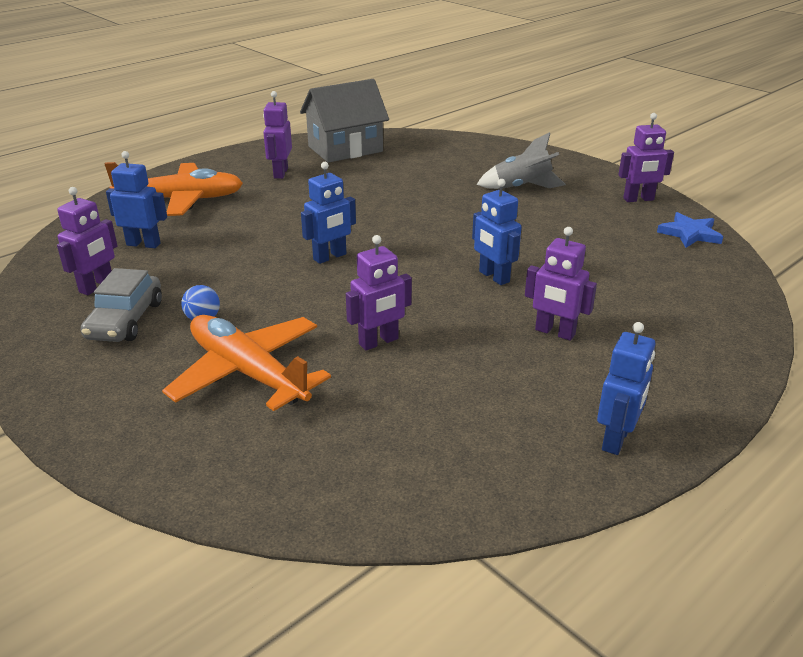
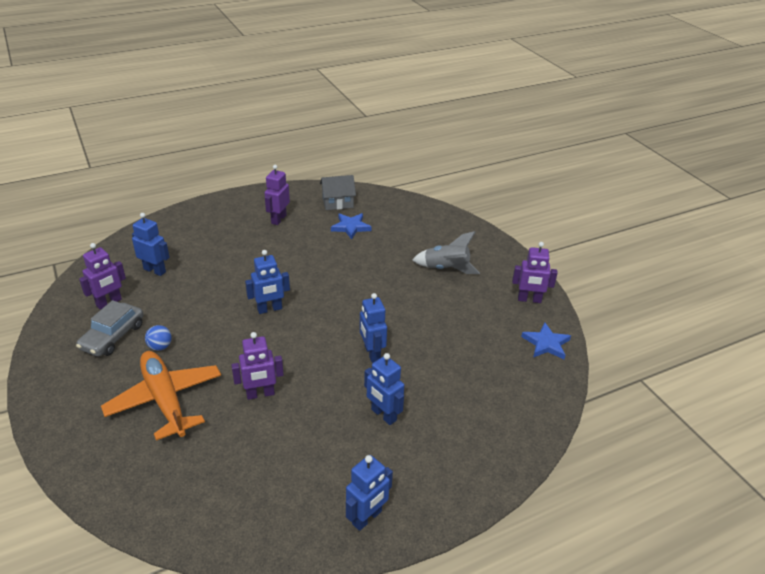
camera: 15 degrees right, 5 degrees up
orange plane [104,162,243,216] -> none
grey house [300,79,389,163] -> grey house [320,175,356,210], size x0.61
purple robot [525,227,597,341] -> blue robot [364,353,404,425]
none -> blue star [331,213,372,240]

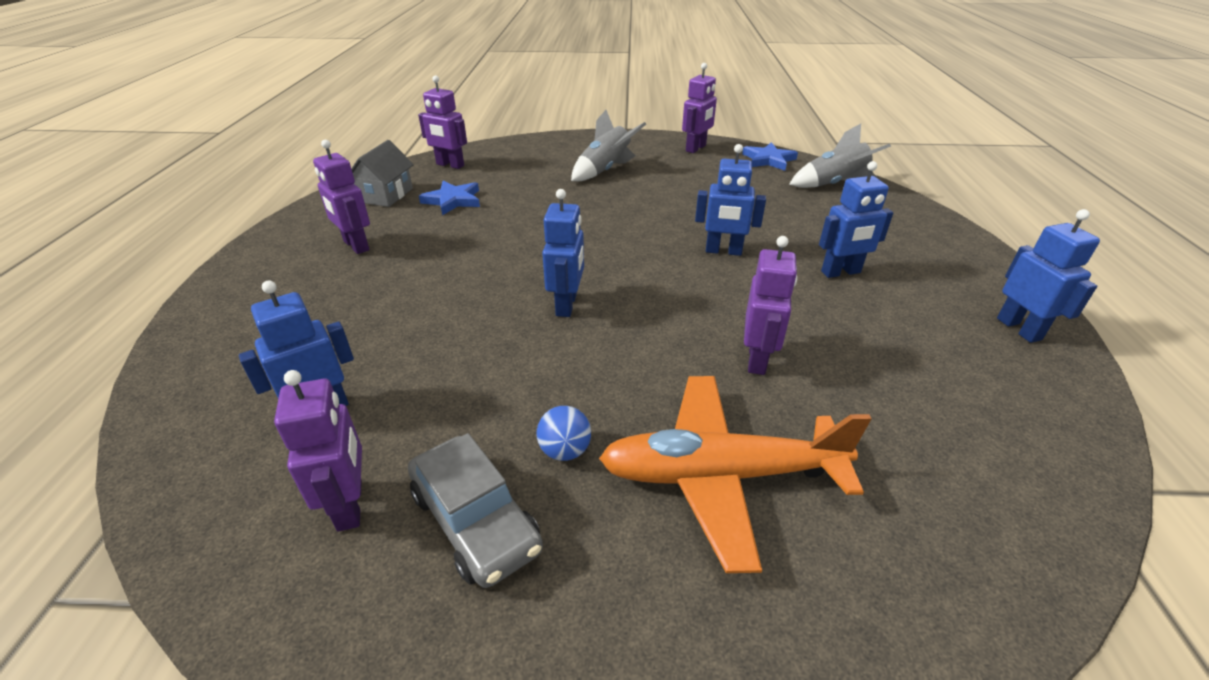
camera: 60 degrees left, 0 degrees up
none -> purple robot [418,75,467,169]
none -> grey rocket [789,124,891,188]

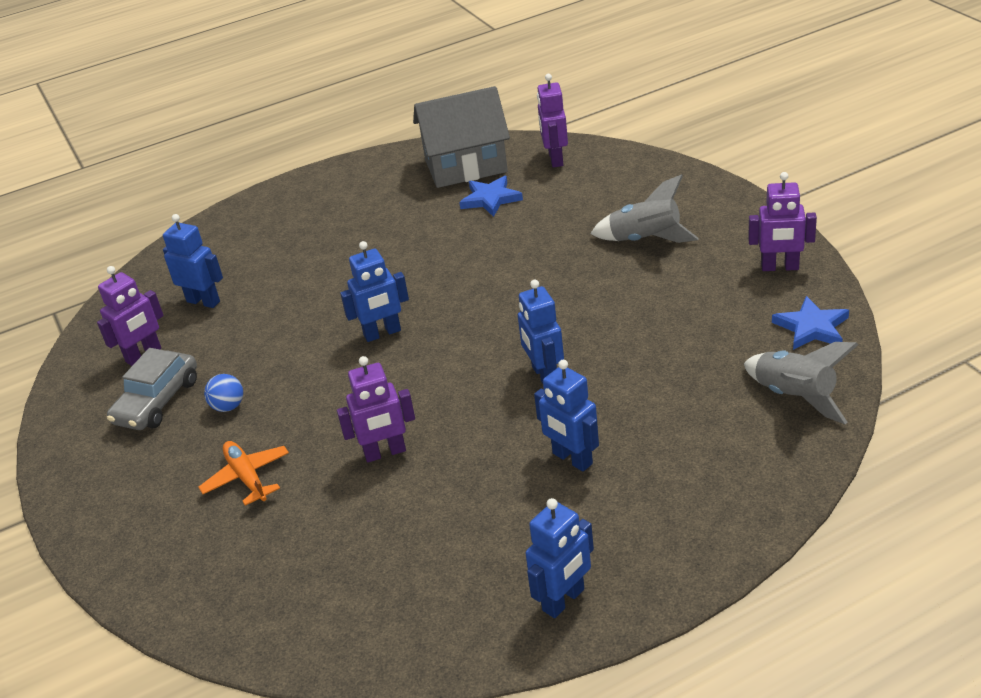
camera: 65 degrees right, 0 degrees up
purple robot [313,140,370,254] -> none
grey house [351,140,414,207] -> grey house [413,86,510,188], size x1.65
orange plane [599,376,872,573] -> orange plane [198,441,289,506], size x0.54

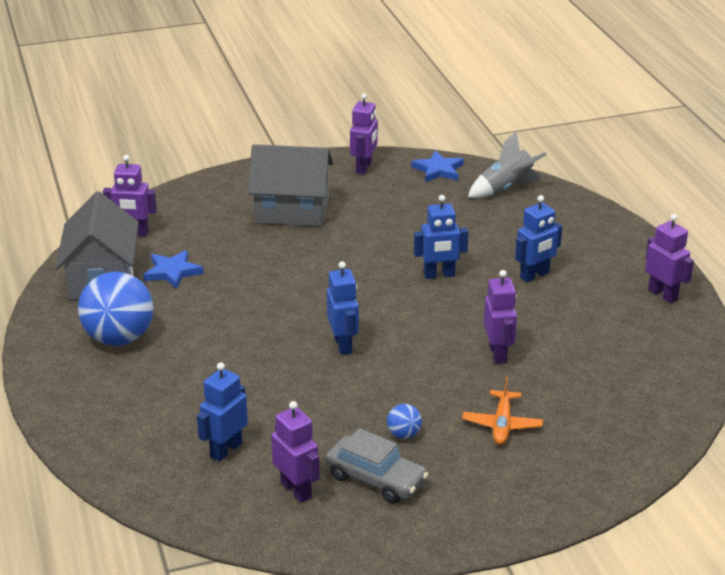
camera: 85 degrees left, 5 degrees down
orange plane [198,441,289,506] -> orange plane turned 60 degrees counterclockwise [462,377,543,445]
blue robot [526,498,594,618] -> purple robot [645,214,694,303]
grey rocket [590,174,699,243] -> grey house [248,144,333,226]
none -> blue ball [78,271,153,346]

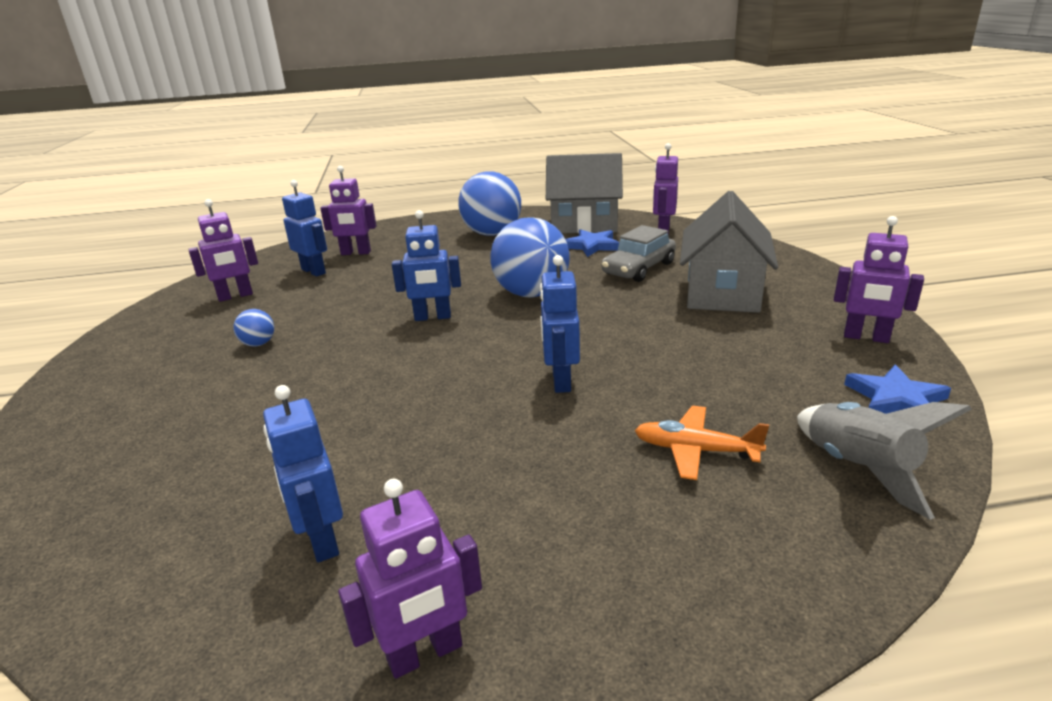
camera: 100 degrees right, 5 degrees down
grey car [325,428,429,503] -> grey car moved to [602,225,676,282]
orange plane [462,377,543,445] -> orange plane moved to [634,406,769,480]
purple robot [484,270,517,364] -> purple robot moved to [320,166,376,255]
blue robot [515,195,562,282] -> blue robot moved to [263,385,343,562]
none -> blue ball [490,217,570,298]

